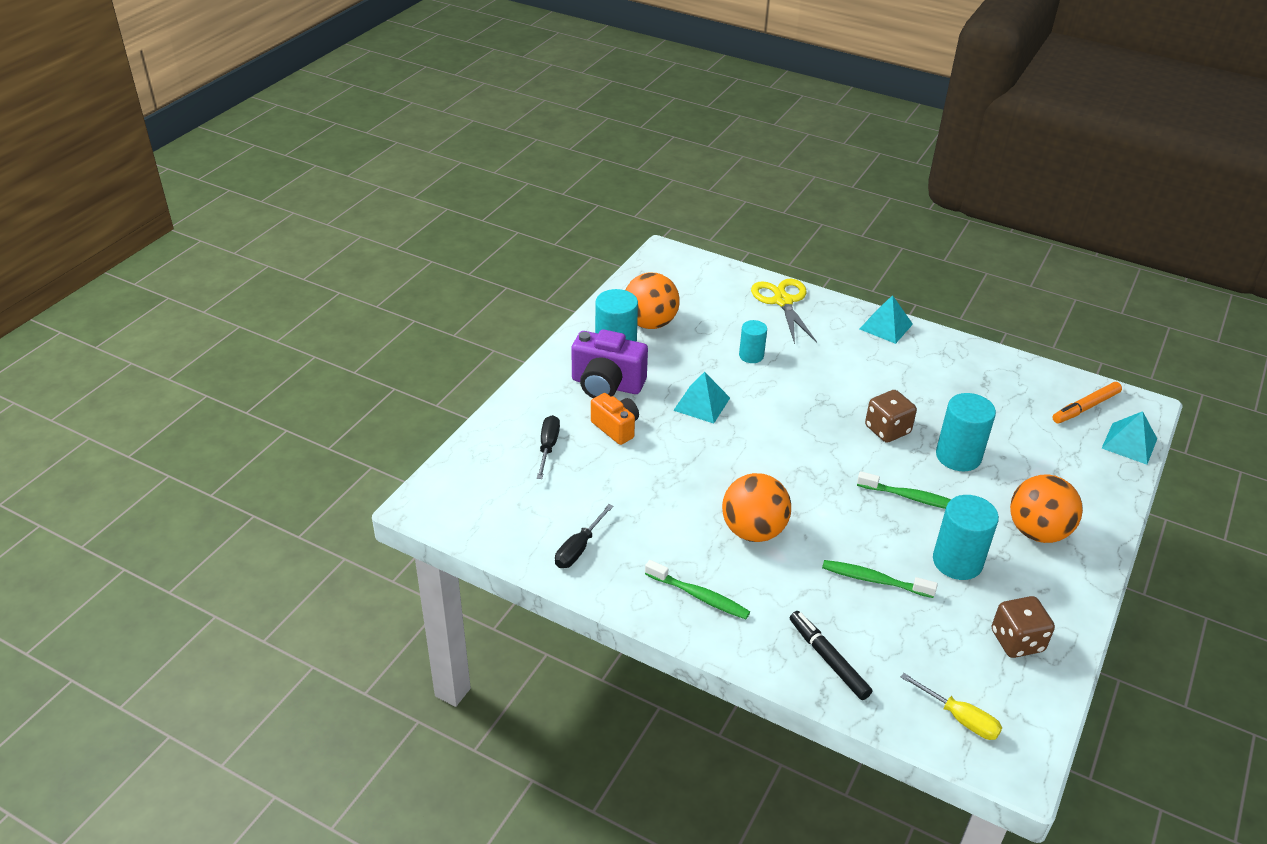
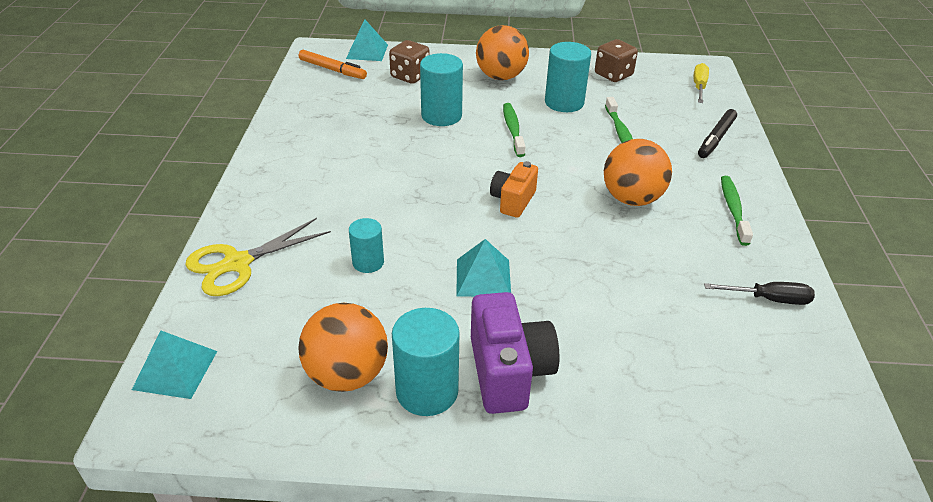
camera: 115 degrees left, 0 degrees up
black screwdriver [537,415,560,479] -> none
orange camera [591,393,639,445] -> orange camera moved to [490,161,538,218]
turquoise pyramid [860,295,913,344] -> turquoise pyramid moved to [132,330,217,399]
brown dice [865,390,917,443] -> brown dice moved to [389,40,430,84]

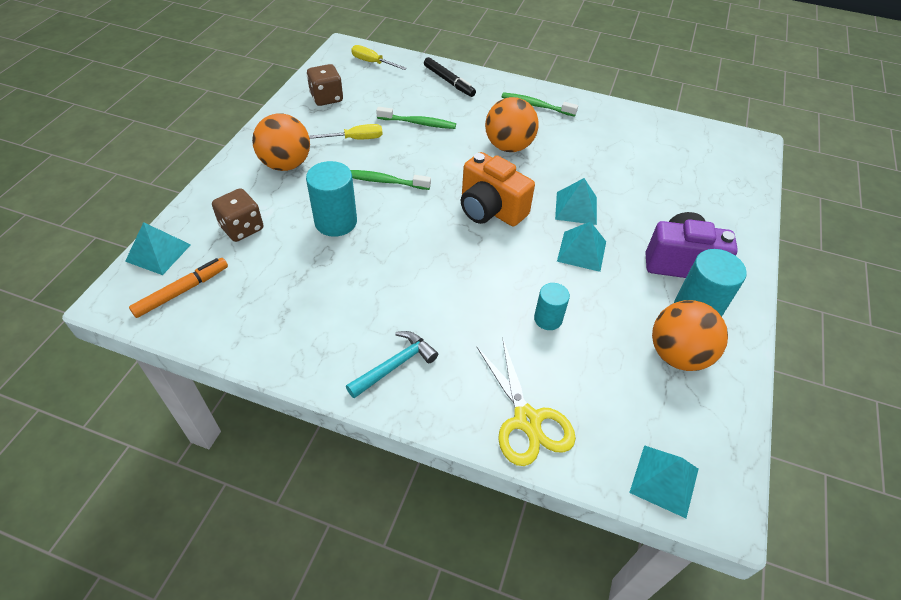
camera: 75 degrees left, 10 degrees up
orange camera [490,161,538,218] -> orange camera [461,152,535,227], size x1.57
turquoise cylinder [545,42,591,112] -> yellow screwdriver [309,124,383,140]
black screwdriver [704,282,815,305] -> none
none -> turquoise hammer [346,331,438,398]
none -> turquoise pyramid [555,178,597,225]

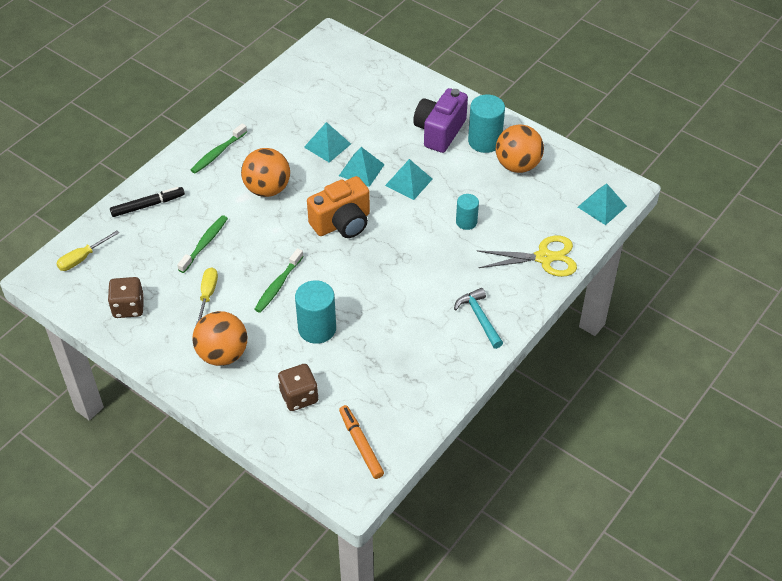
camera: 70 degrees left, 0 degrees up
turquoise pyramid [125,222,191,275] -> turquoise pyramid moved to [304,122,351,163]

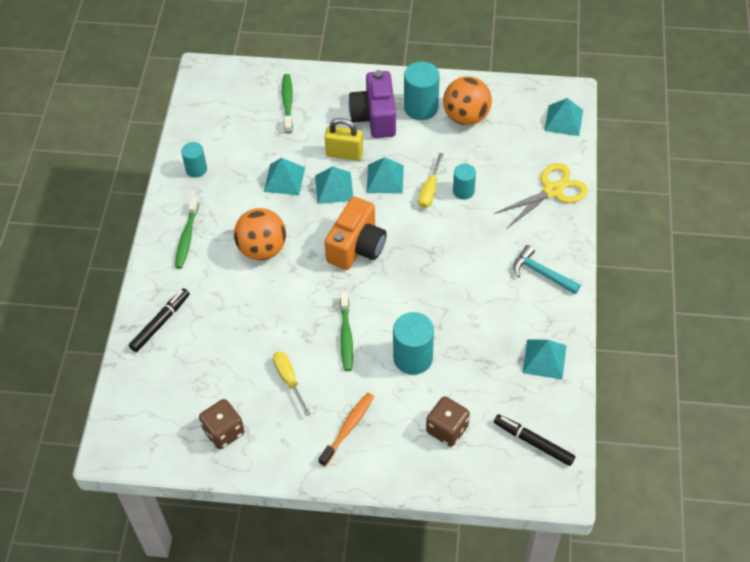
camera: 30 degrees left, 5 degrees up
yellow screwdriver [56,230,119,271] -> yellow screwdriver moved to [418,153,443,208]
green toothbrush [177,215,228,273] -> green toothbrush moved to [282,74,293,134]
orange ball [192,311,247,366] -> orange toothbrush [319,393,374,467]
orange marker [339,405,384,479] -> black marker [494,414,575,466]
none -> turquoise cylinder [181,142,207,178]
none -> yellow padlock [325,118,363,161]
none -> turquoise pyramid [523,339,567,379]

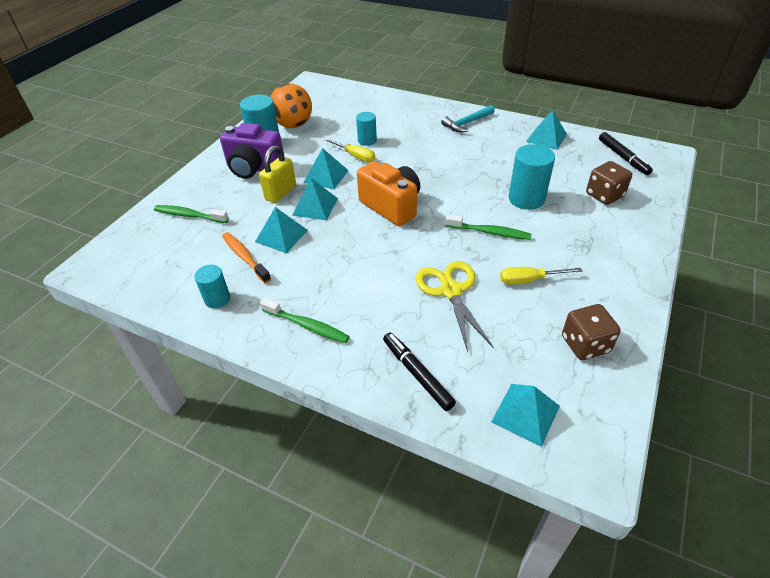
camera: 70 degrees left, 10 degrees down
orange ball [234,208,286,260] -> none
orange toothbrush [319,393,374,467] -> orange toothbrush moved to [222,232,271,283]
yellow scissors [494,163,588,228] -> yellow scissors moved to [415,261,493,352]
black marker [494,414,575,466] -> black marker turned 75 degrees counterclockwise [599,132,653,175]
turquoise pyramid [544,98,583,136] -> turquoise pyramid moved to [491,384,560,447]

